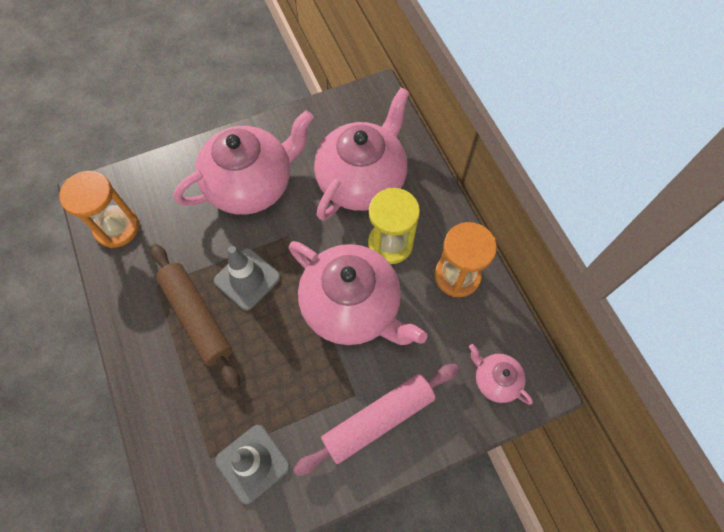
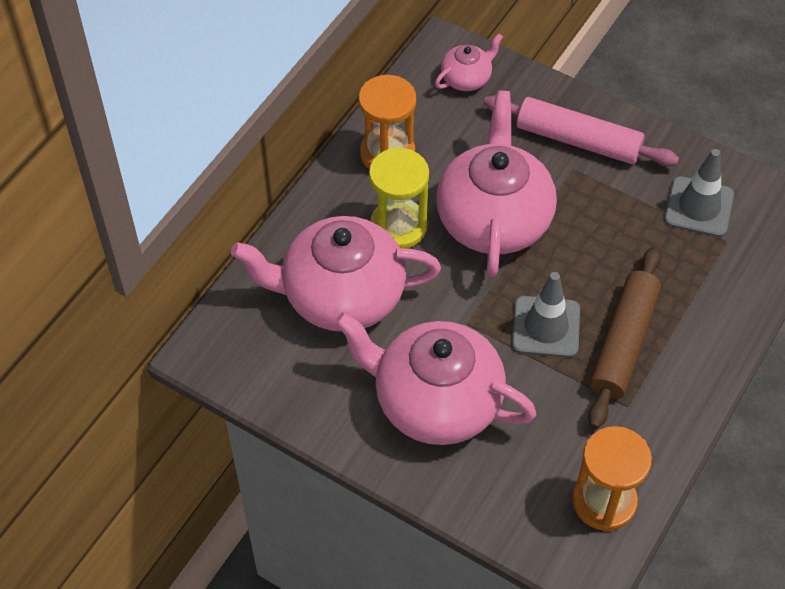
camera: 125 degrees left, 10 degrees down
pink teapot [469,344,533,405] -> pink teapot turned 135 degrees counterclockwise [435,33,503,91]

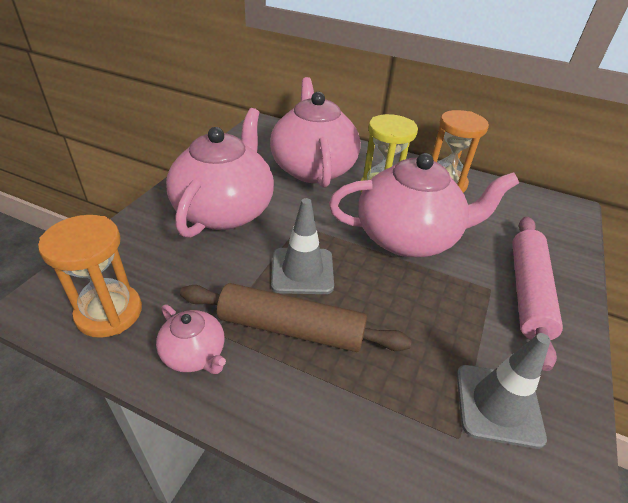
camera: 80 degrees right, 15 degrees down
pink teapot [435,33,503,91] -> pink teapot moved to [156,304,226,374]

